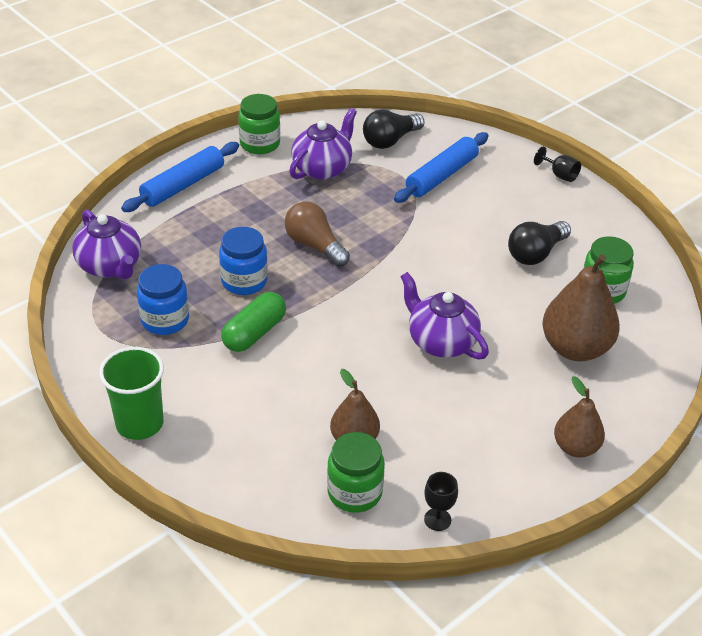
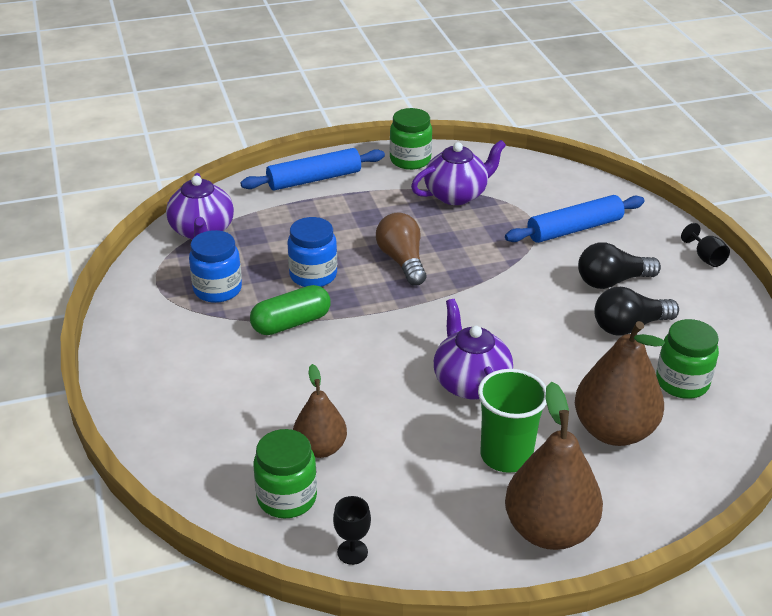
camera: 25 degrees right, 5 degrees down
green cup [99,347,164,440] -> green cup moved to [478,369,547,473]
black light bulb [363,109,424,149] -> black light bulb moved to [578,242,661,289]
brown pear [554,376,605,457] -> brown pear [505,382,603,550], size x1.64

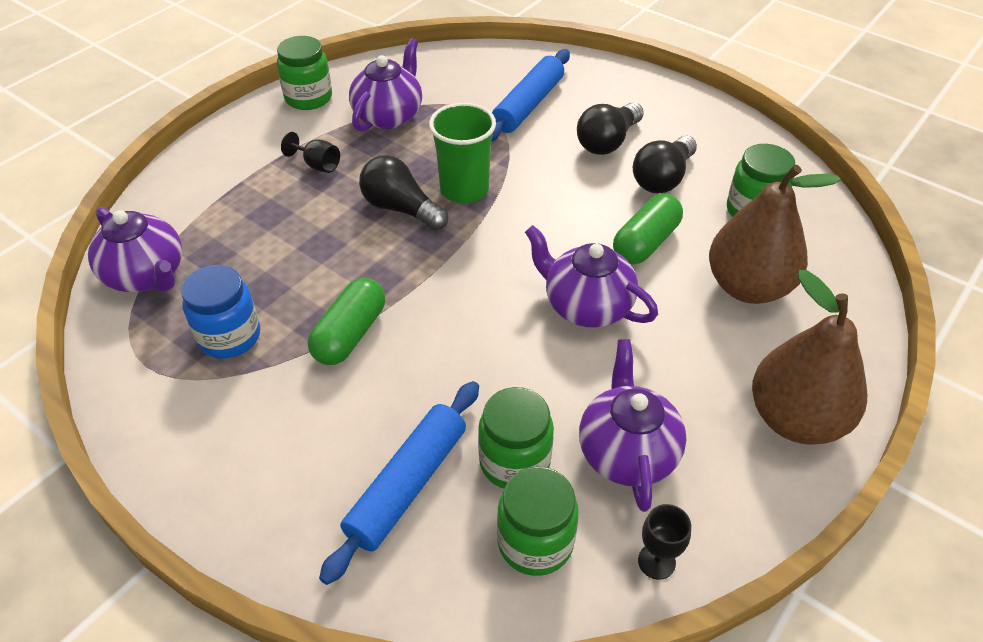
camera: 35 degrees left, 10 degrees up
blue rolling pin [240,148,385,191] -> blue rolling pin moved to [319,381,479,585]
blue jar [288,217,337,287] -> none
brown pear [293,364,347,458] -> green jar [478,387,554,489]
brown light bulb [376,212,426,286] -> black light bulb [359,155,448,230]
green cup [478,369,547,473] -> green cup moved to [429,103,496,203]
black goblet [681,223,730,267] -> black goblet moved to [281,132,340,173]
none -> purple teapot [579,339,686,512]
none -> green capsule [613,194,683,265]

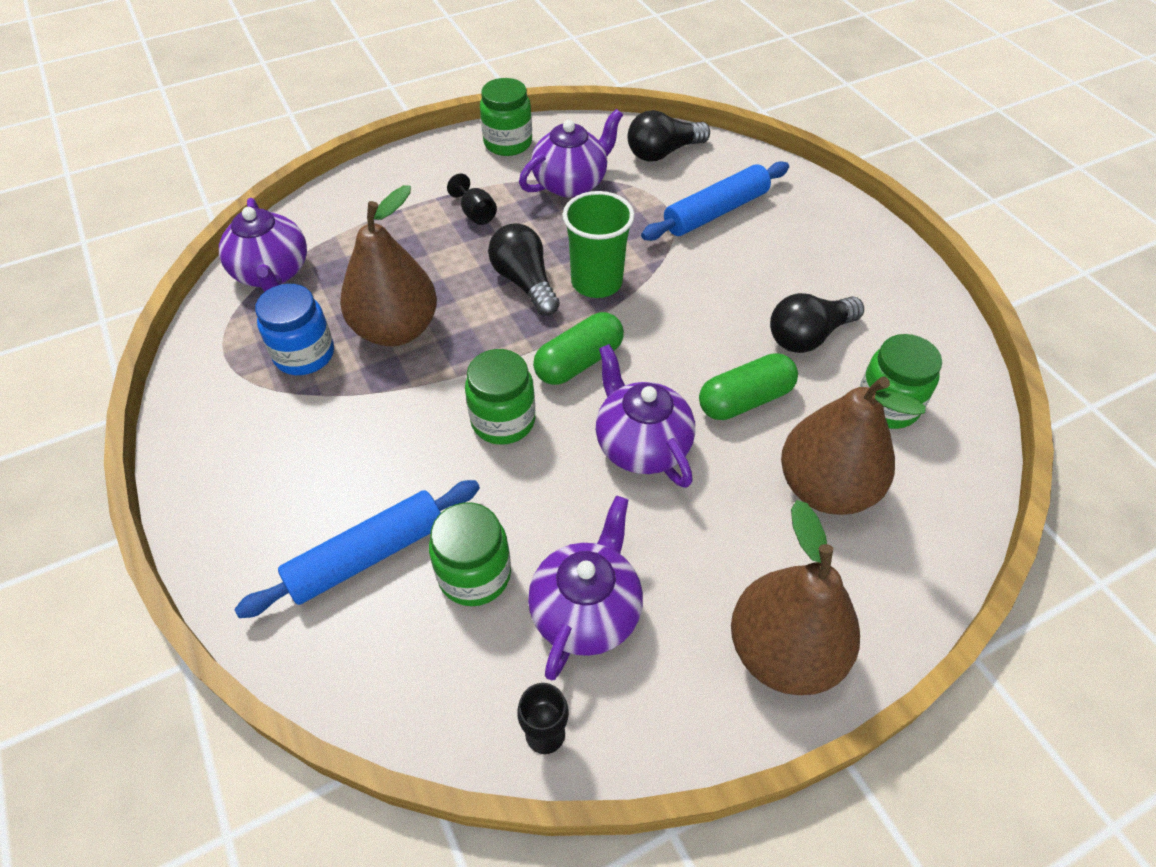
camera: 25 degrees right, 5 degrees up
green capsule [308,278,385,365] -> green capsule moved to [533,312,624,385]
green jar [497,466,579,576] -> green jar moved to [465,349,535,445]
black light bulb [577,102,644,155] -> black light bulb moved to [627,110,710,161]
none -> brown pear [340,185,437,346]

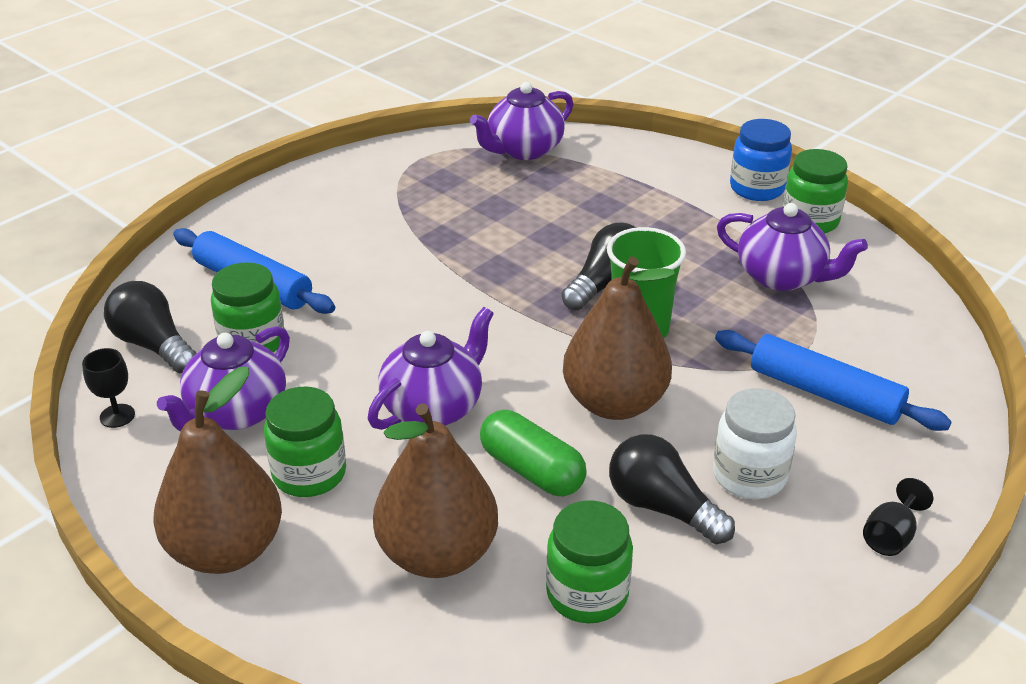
camera: 70 degrees right, 15 degrees down
blue jar [255,284,334,375] -> blue jar moved to [730,119,792,201]
brown pear [340,185,437,346] -> brown pear moved to [563,257,675,420]
black goblet [447,173,497,225] -> black goblet moved to [863,478,933,556]
green jar [465,349,535,445] -> green jar moved to [264,387,346,497]
purple teapot [528,496,643,681] -> purple teapot turned 120 degrees clockwise [157,326,290,431]
green capsule [533,312,624,385] -> none
black light bulb [627,110,710,161] -> black light bulb moved to [104,281,196,373]
none -> white jar [713,388,797,499]

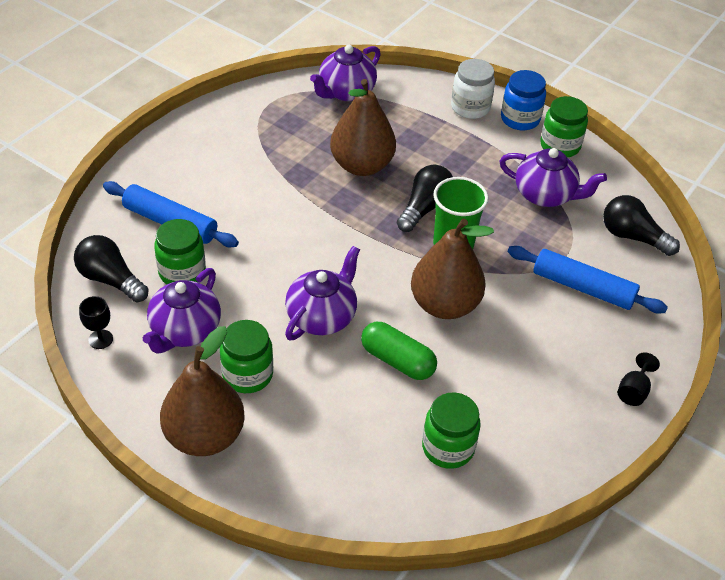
camera: 10 degrees left, 10 degrees up
brown pear [373,403,498,578] -> brown pear moved to [330,79,396,176]
black light bulb [609,434,735,544] -> black light bulb moved to [603,195,680,256]
white jar [713,388,797,499] -> white jar moved to [451,59,495,119]

